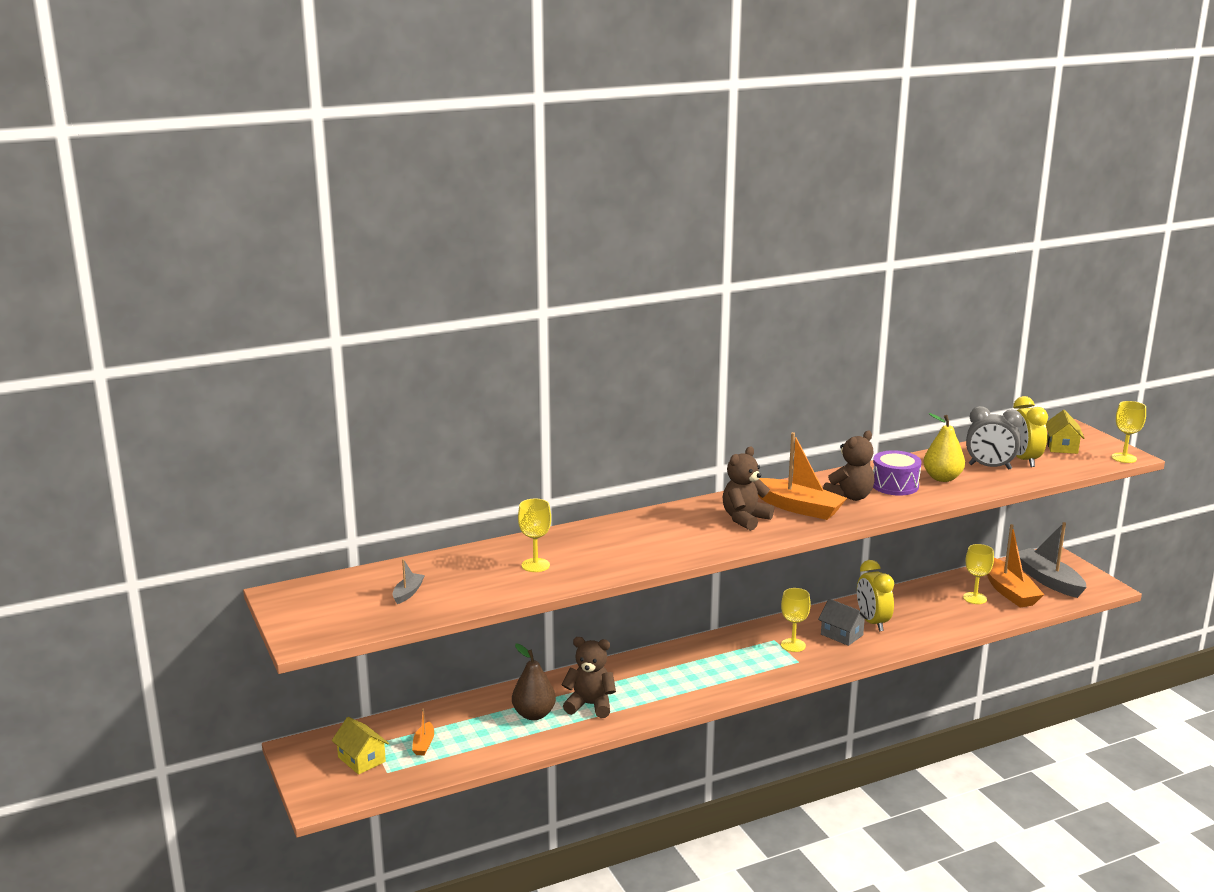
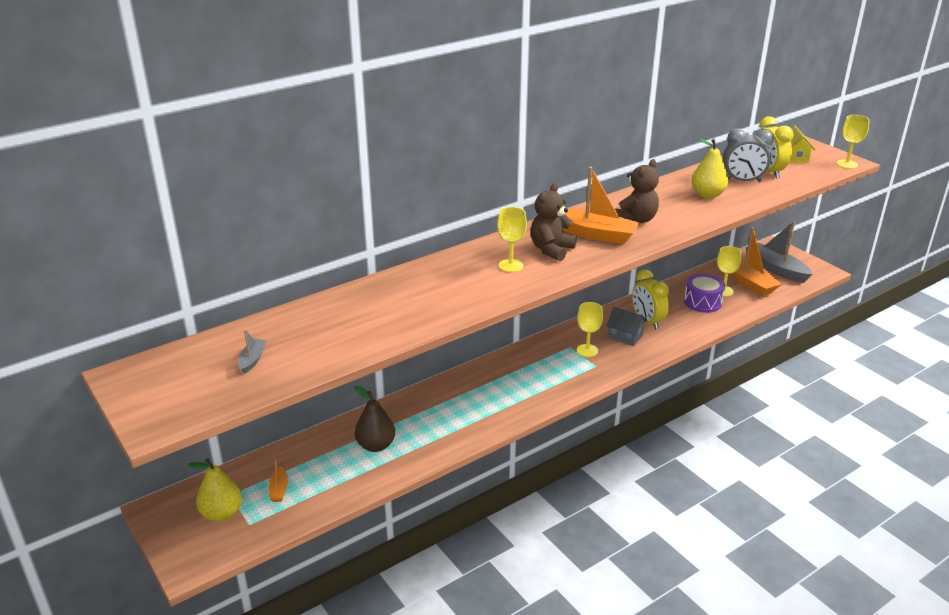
camera: 10 degrees left, 10 degrees up
yellow house [332,717,389,775] -> yellow pear [188,458,242,522]
yellow goblet [518,499,551,572] -> yellow goblet moved to [497,207,527,272]
brown teddy bear [562,637,616,718] -> none
purple drum [873,450,922,496] -> purple drum moved to [684,274,725,313]

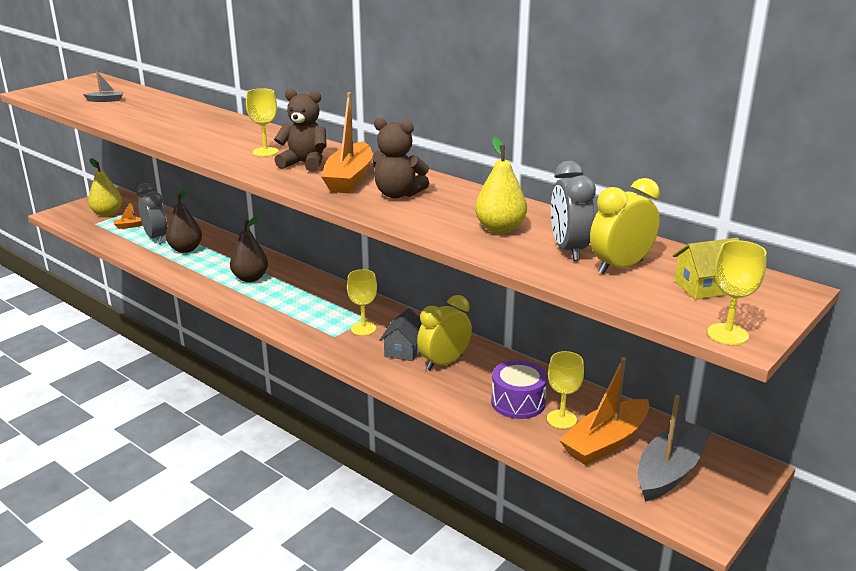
camera: 75 degrees right, 5 degrees down
none -> grey clock [136,183,167,244]
none -> brown pear [230,215,268,282]

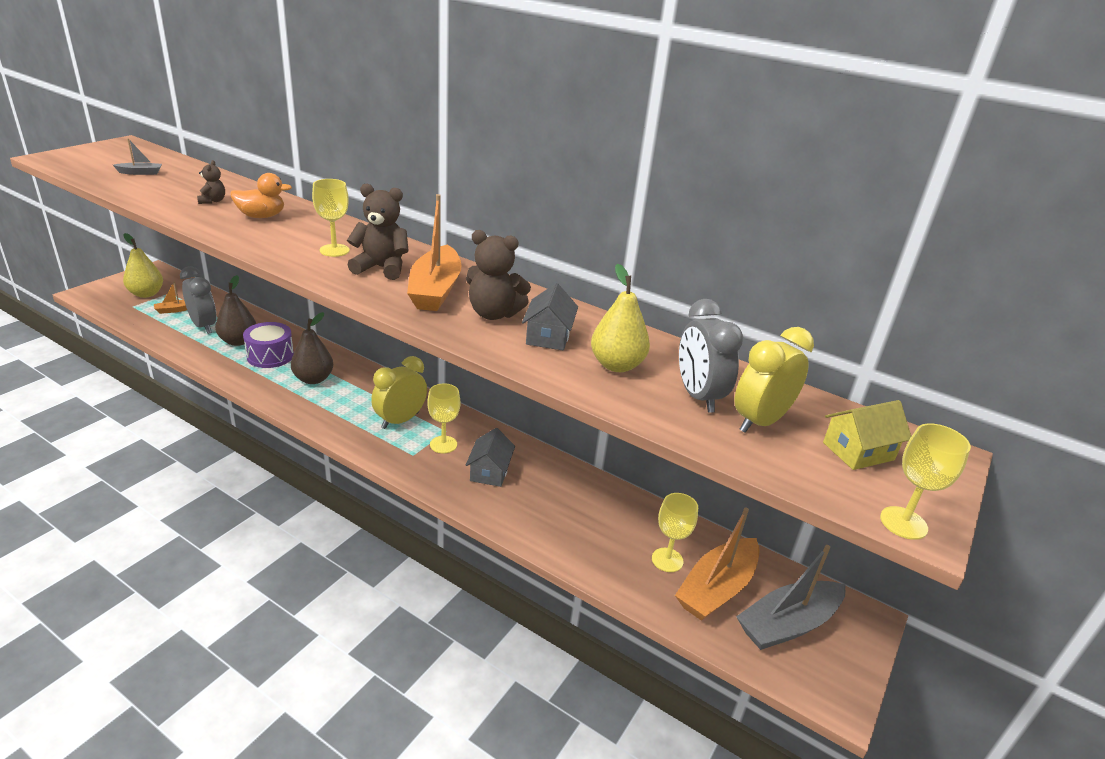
camera: 10 degrees left, 5 degrees up
yellow clock [417,295,472,371] -> yellow clock moved to [371,356,427,429]
purple drum [491,360,548,419] -> purple drum moved to [243,322,294,368]
grey boat [638,395,711,502] -> grey boat turned 150 degrees counterclockwise [736,545,846,650]
none -> brown teddy bear [197,160,225,204]
none -> orange duck [230,173,292,218]
none -> grey house [522,283,578,351]

